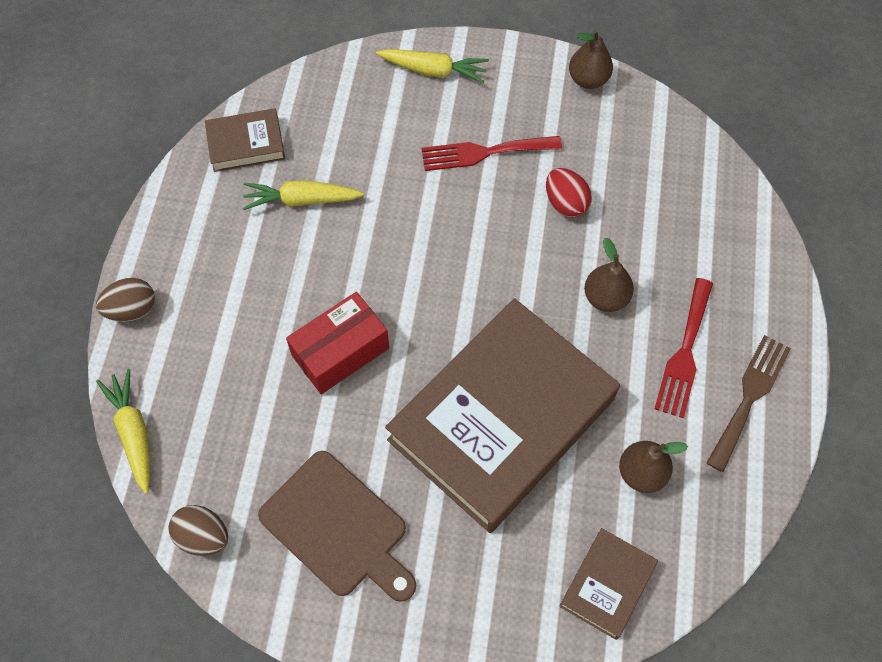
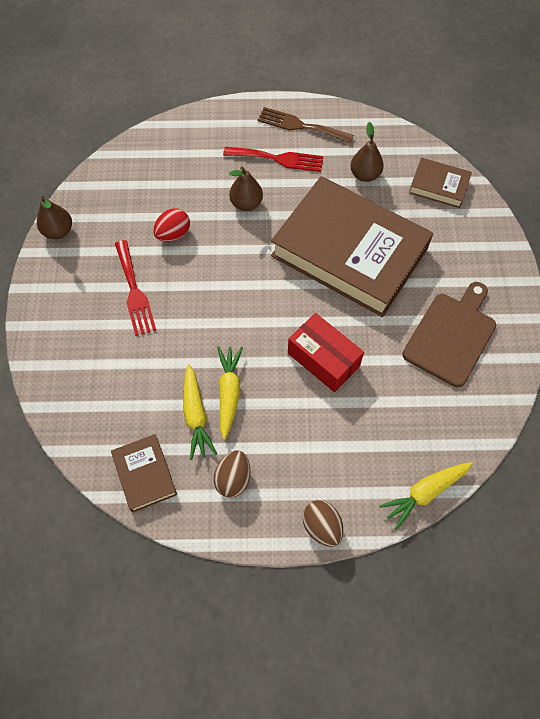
camera: 100 degrees left, 0 degrees up
brown egg [168,505,228,556] -> brown egg moved to [214,450,250,498]
yellow carrot [376,49,489,83] -> yellow carrot moved to [217,346,243,440]

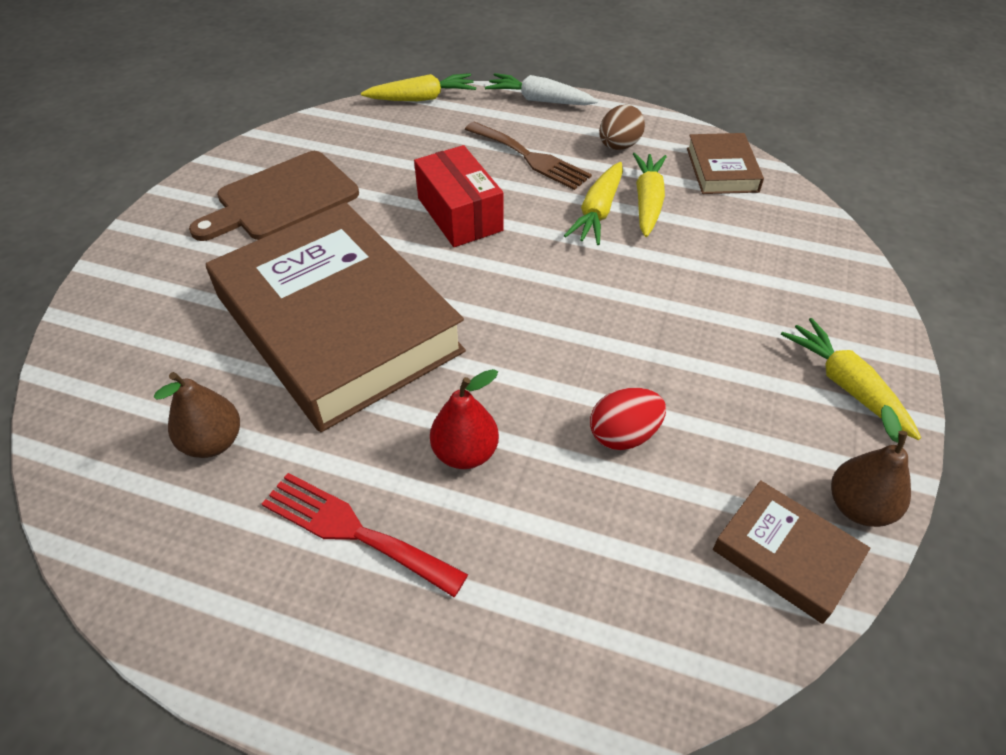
camera: 160 degrees left, 15 degrees down
red fork [115,240,156,336] -> none
brown pear [229,166,263,211] -> red pear [430,369,499,469]
brown fork [257,107,354,144] -> brown fork moved to [465,122,592,190]
brown egg [303,500,343,547] -> white carrot [485,73,598,105]
brown book [409,158,472,208] -> brown book moved to [713,480,870,624]
none -> yellow carrot [781,318,921,440]

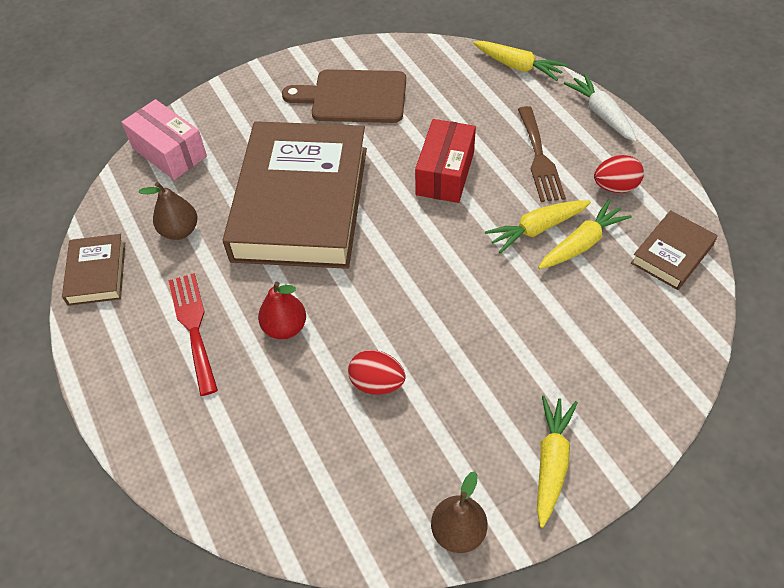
camera: 45 degrees right, 5 degrees up
brown egg [599,104,645,150] -> red egg [594,155,644,193]
brown book [713,480,870,624] -> brown book moved to [62,234,125,306]
none -> pink box [122,99,207,180]

